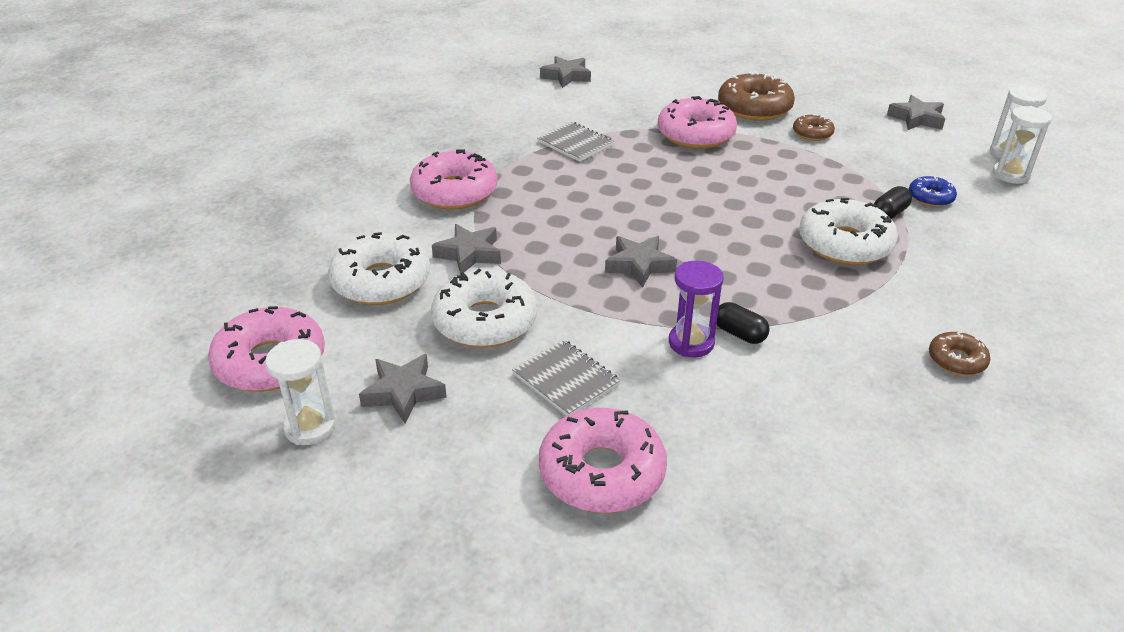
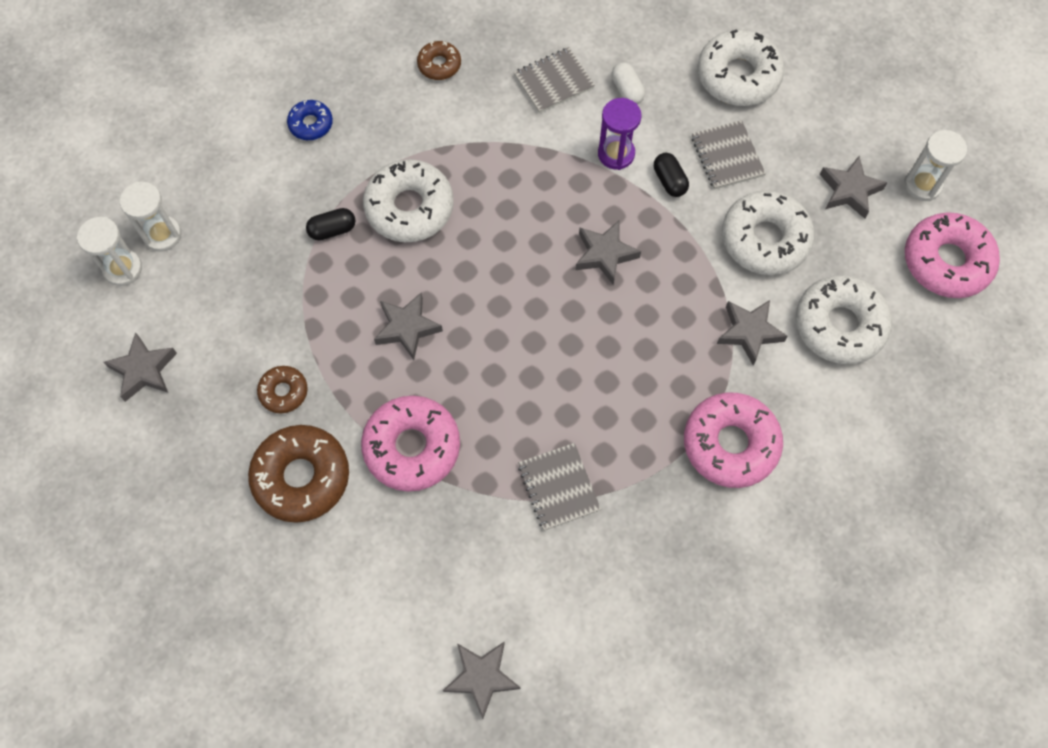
camera: 155 degrees left, 30 degrees up
pink donut [539,408,667,513] -> white donut [697,29,784,106]
black capsule [717,302,770,344] -> black capsule moved to [654,153,689,197]
blue donut [909,176,957,207] -> blue donut moved to [287,100,333,140]
none -> grey star [374,293,443,360]
none -> grey notebook [514,47,595,113]
none -> white capsule [611,62,645,104]

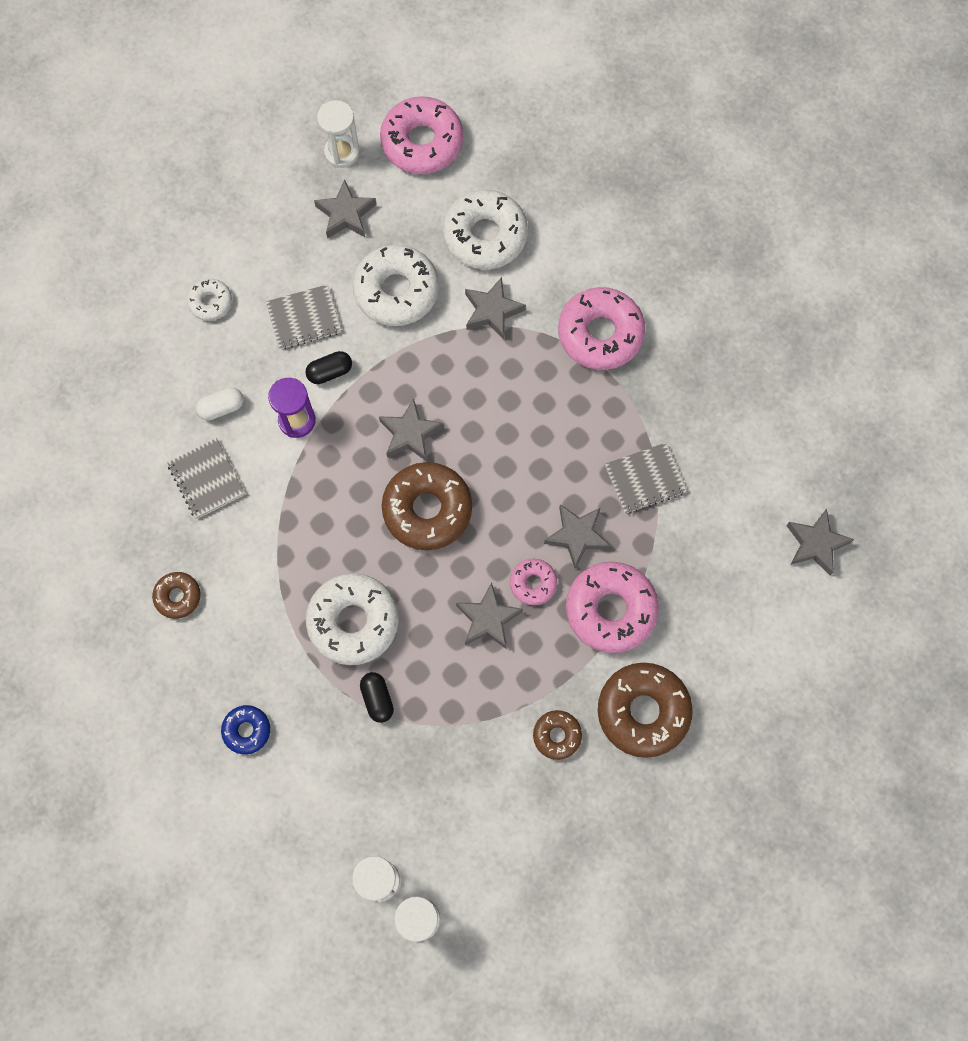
camera: 90 degrees left, 5 degrees up
grey star [103,332,177,402] -> grey star moved to [544,504,611,569]
white donut [697,29,784,106] -> white donut [187,279,232,321], size x0.52
none -> brown donut [382,462,472,550]
none -> pink donut [510,559,557,605]

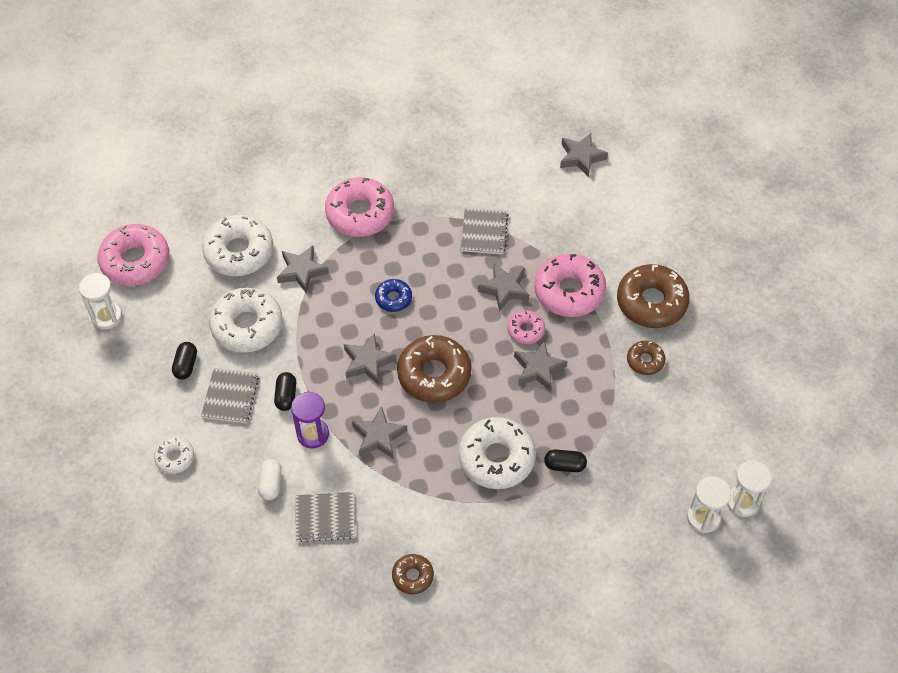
camera: 65 degrees left, 15 degrees down
blue donut [221,705,270,754] -> blue donut moved to [375,279,412,312]
grey star [314,179,376,239] -> grey star moved to [352,406,407,459]
none -> black capsule [172,342,197,380]

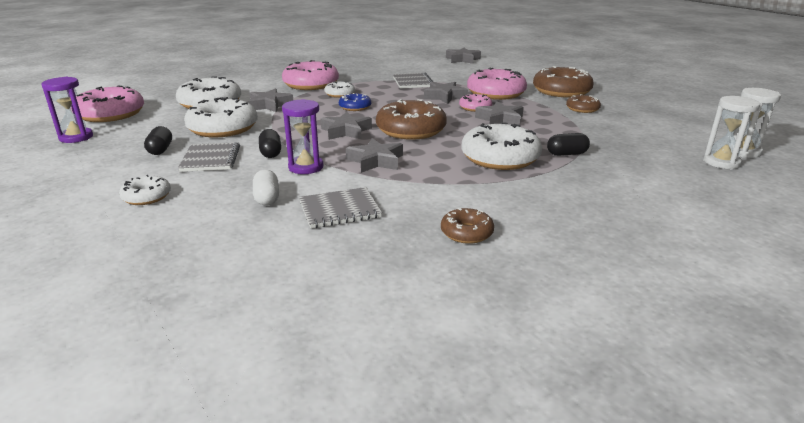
camera: 15 degrees left, 30 degrees down
white hourglass [79,273,122,330] -> purple hourglass [41,77,93,143]
none -> white donut [324,81,355,98]

